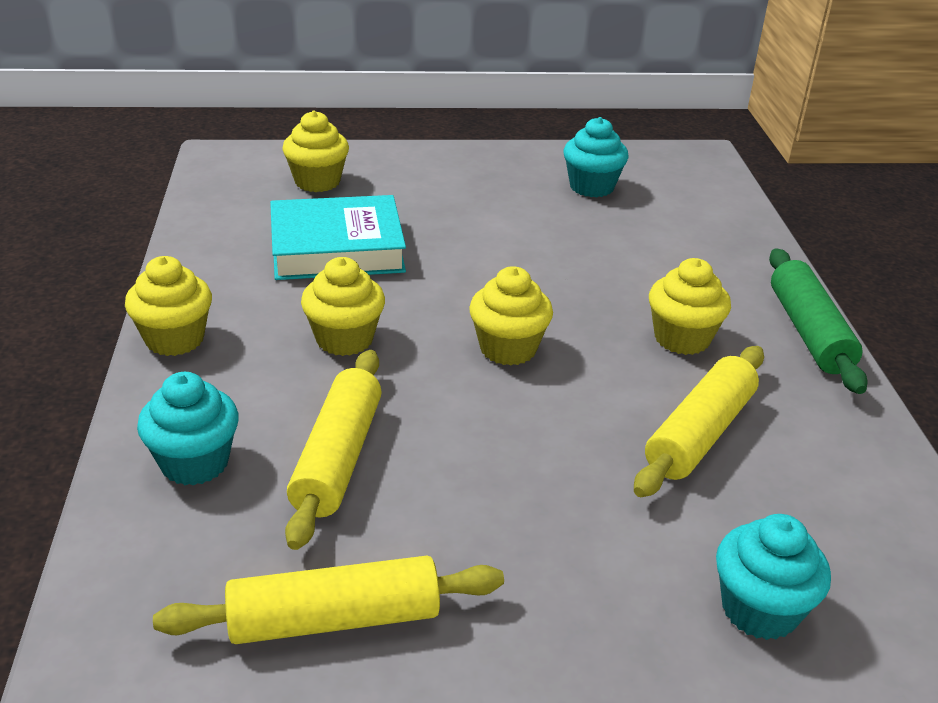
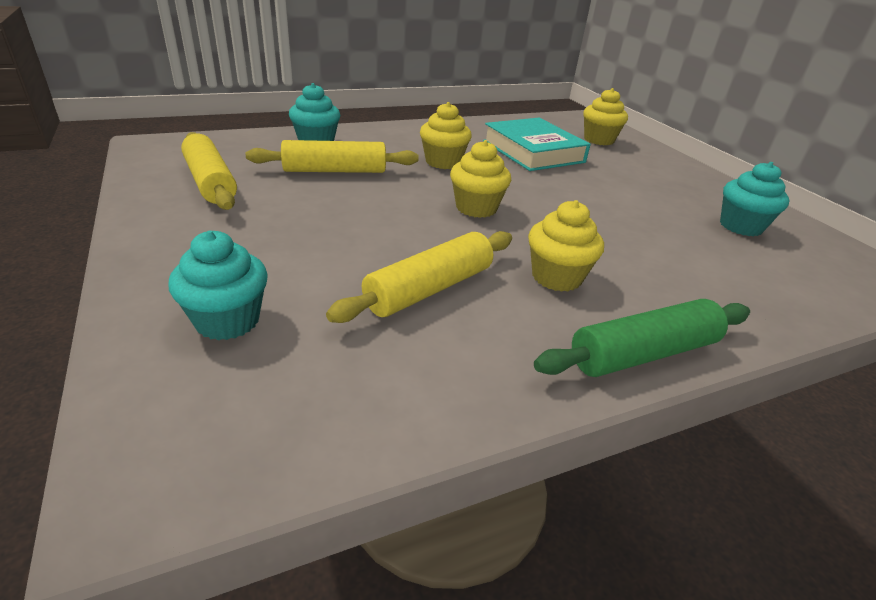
camera: 70 degrees right, 0 degrees up
yellow cupcake [125,256,212,356] -> none
yellow rolling pin [634,346,764,497] -> yellow rolling pin turned 60 degrees counterclockwise [326,231,512,323]

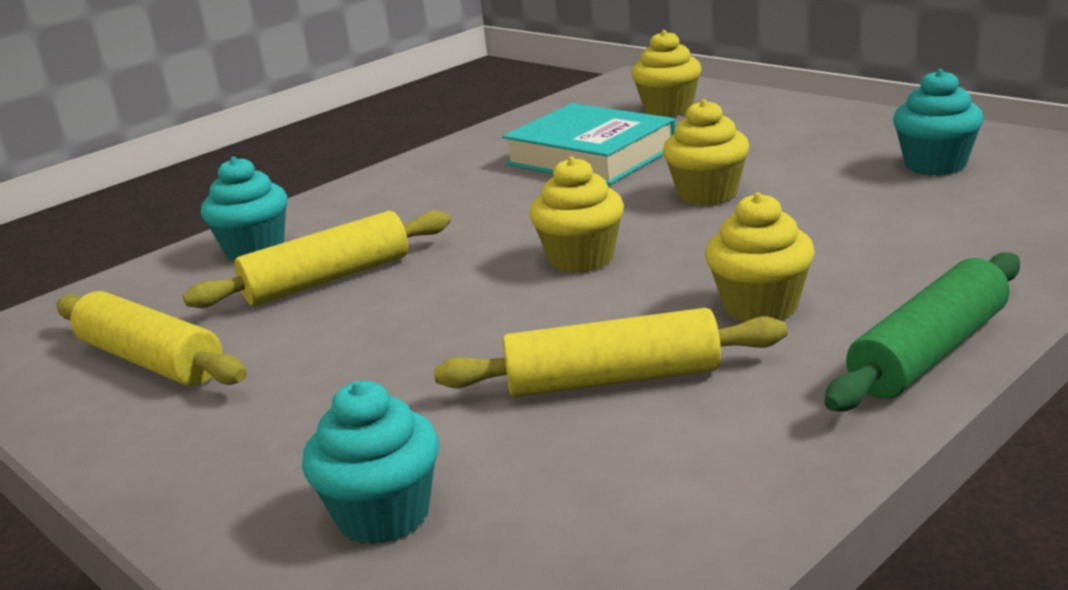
camera: 15 degrees left, 10 degrees down
yellow rolling pin [326,231,512,323] -> yellow rolling pin turned 60 degrees clockwise [434,308,787,397]
yellow cupcake [420,102,472,169] -> yellow cupcake moved to [663,99,749,205]

